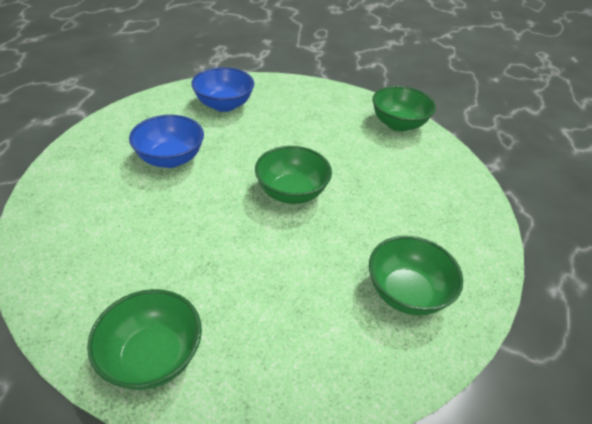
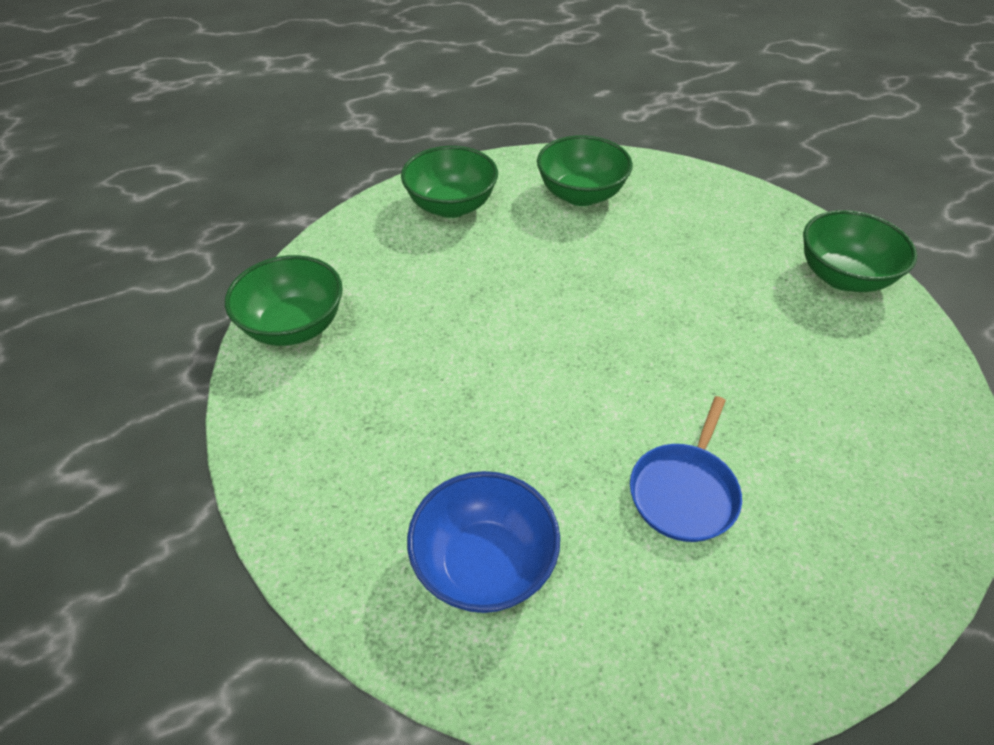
camera: 130 degrees left, 5 degrees up
blue bowl [129,115,204,168] -> blue pan [630,396,742,542]
green bowl [255,146,332,204] -> green bowl moved to [401,146,498,218]

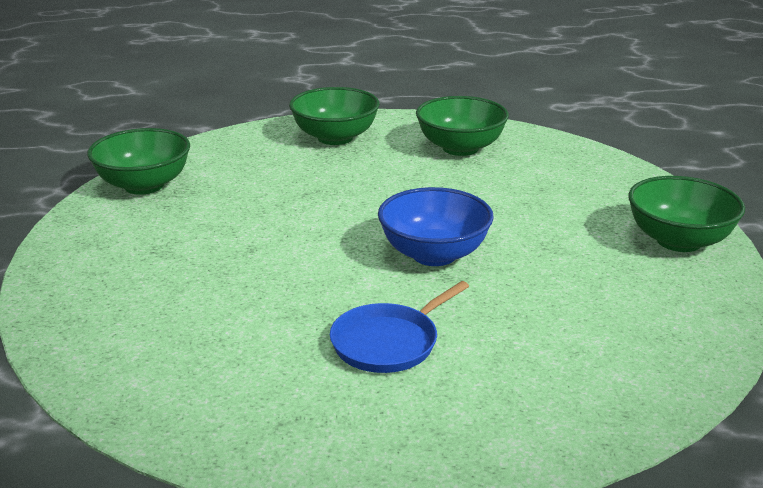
camera: 20 degrees right, 20 degrees down
blue bowl [407,471,560,613] -> blue bowl moved to [378,187,494,266]

